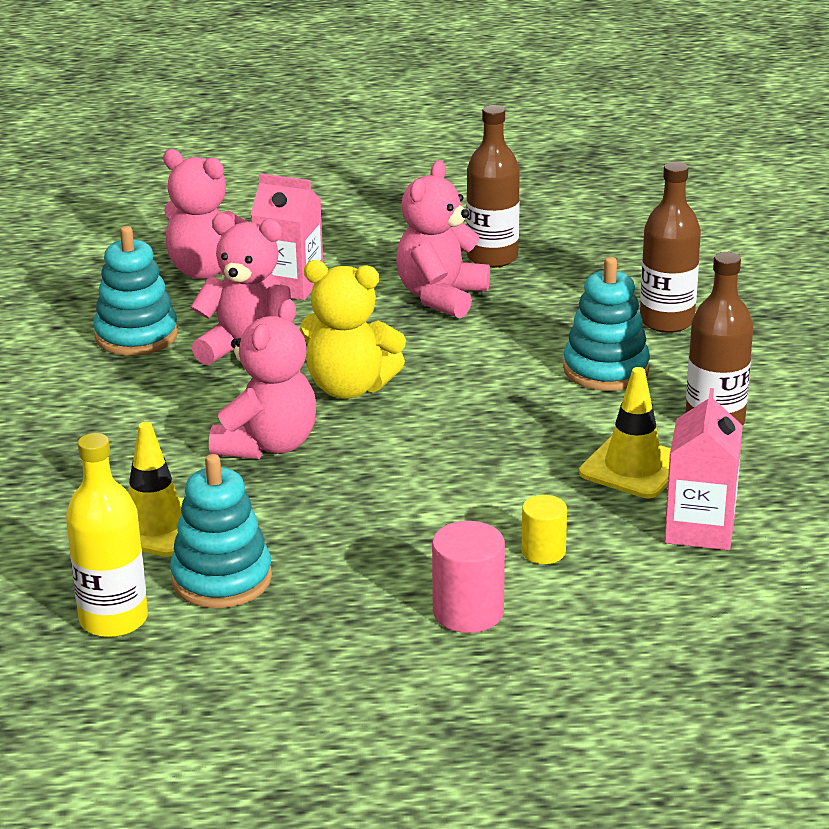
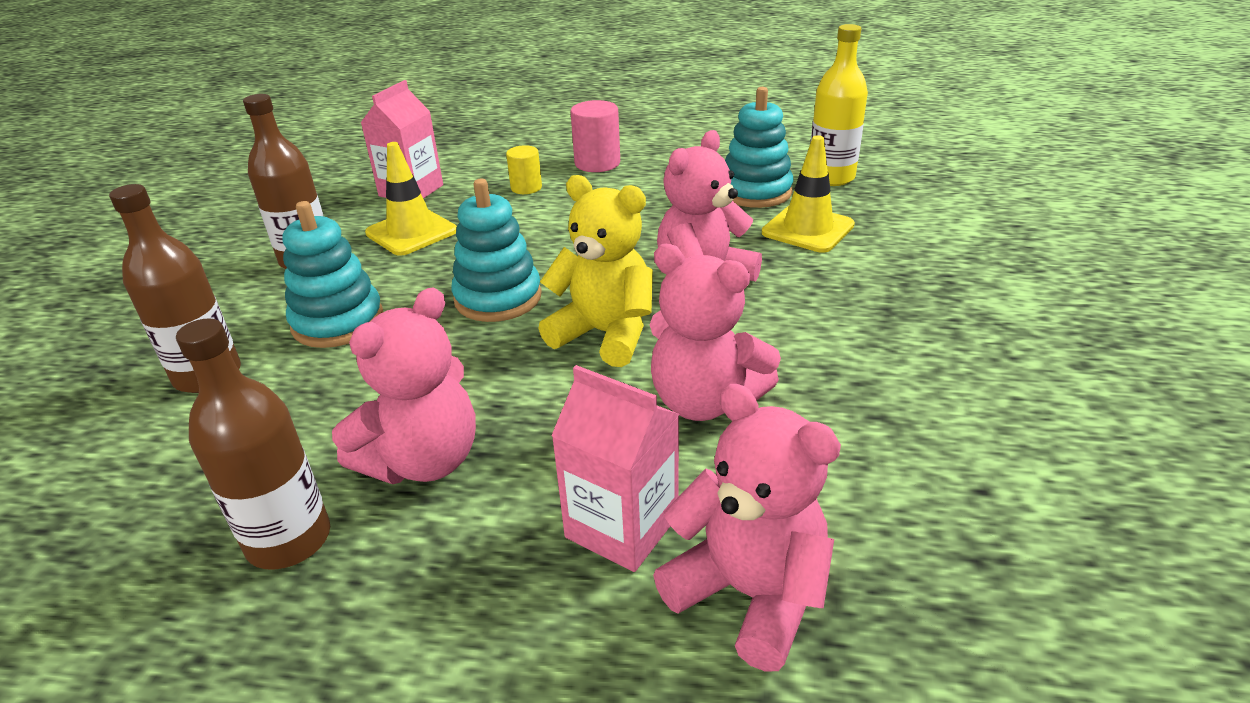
camera: 165 degrees left, 5 degrees up
turquoise stacking toy [93,226,178,356] -> turquoise stacking toy moved to [451,179,542,322]

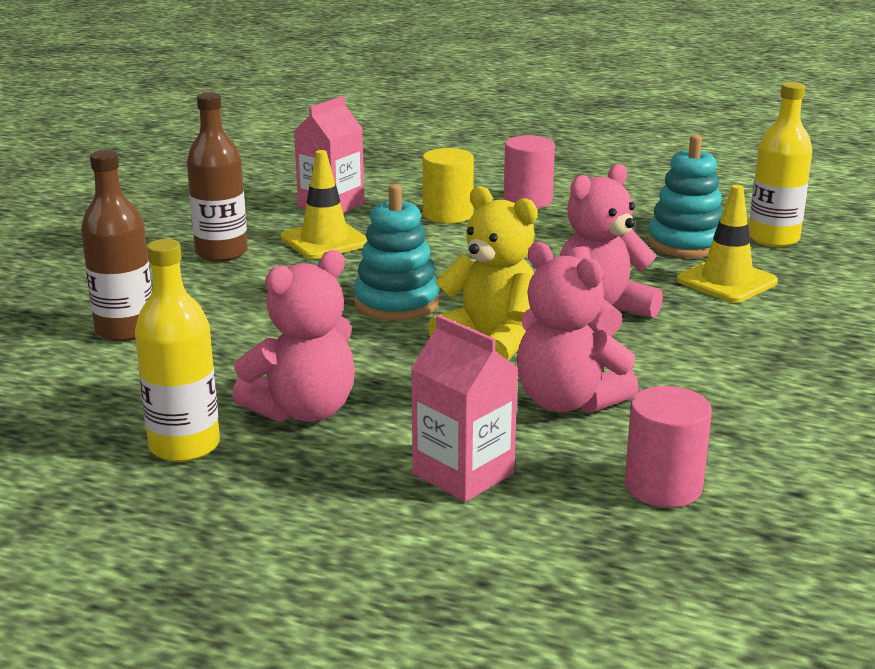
camera: 10 degrees right, 10 degrees down
brown bottle [176,318,330,570] -> yellow bottle [135,239,220,462]
turquoise stacking toy [282,201,383,348] -> none
yellow cylinder [506,145,542,194] -> yellow cylinder [422,148,474,224], size x1.54
pink teddy bear [653,384,841,672] -> none
none -> pink cylinder [625,386,712,508]

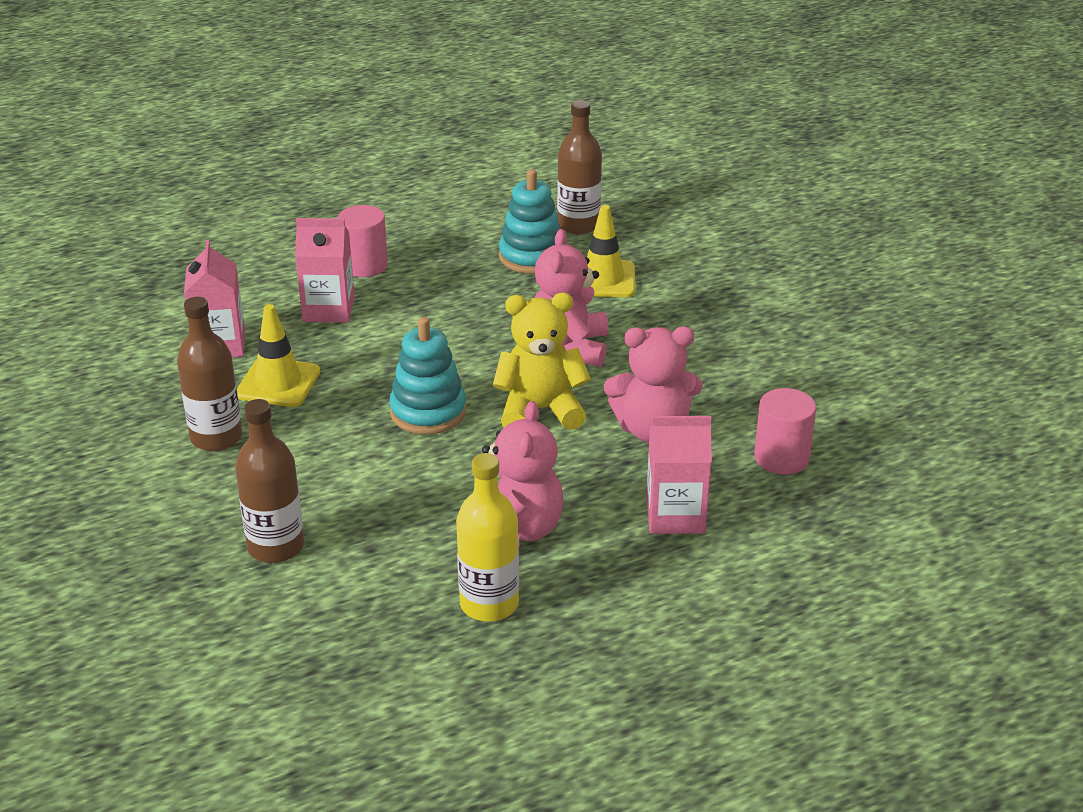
camera: 45 degrees left, 10 degrees up
yellow cylinder [422,148,474,224] -> pink carton [295,218,355,323]
yellow bottle [749,82,813,247] -> brown bottle [557,100,602,234]

